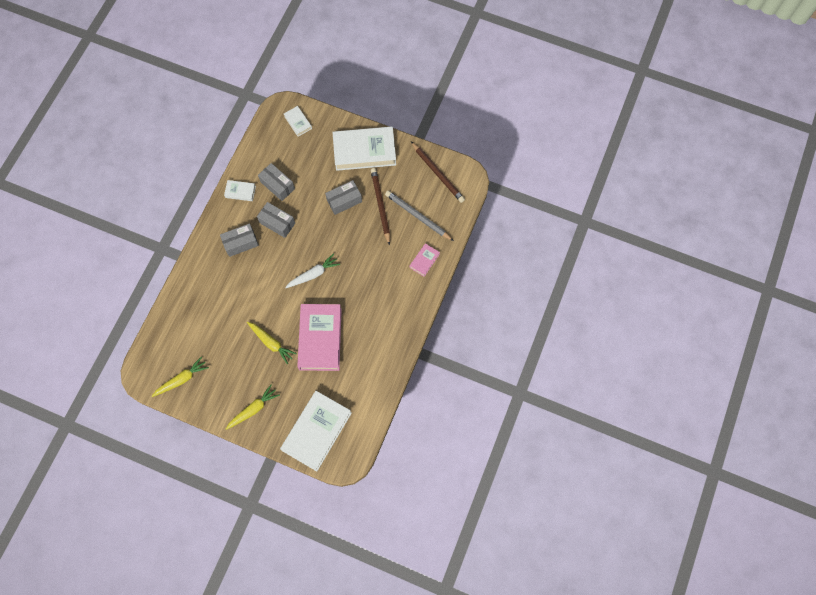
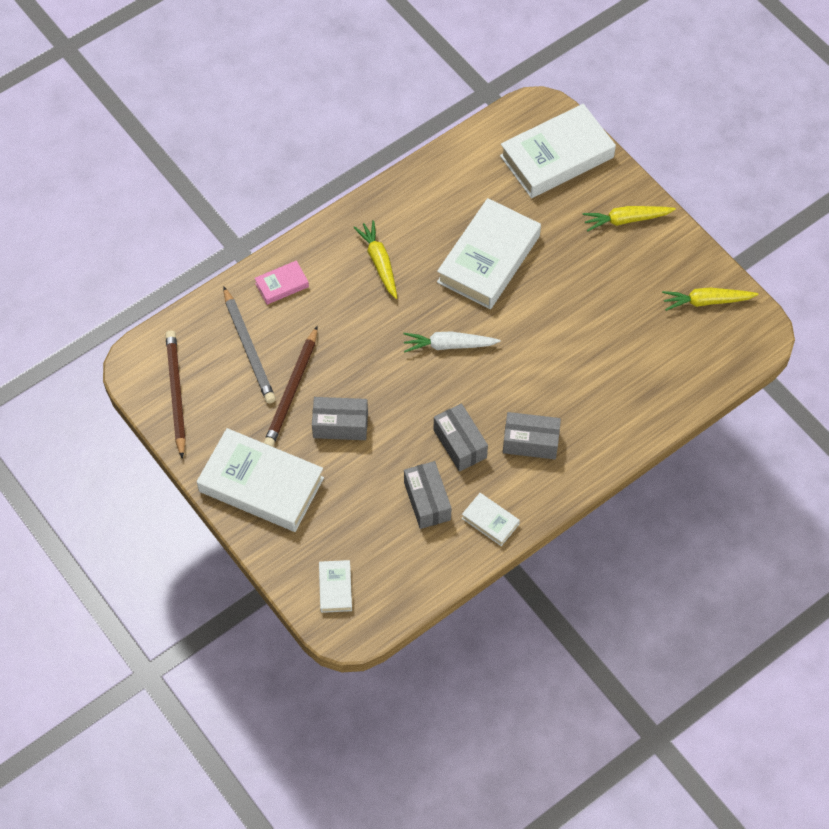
camera: 150 degrees left, 10 degrees down
yellow carrot [247,322,297,364] -> yellow carrot moved to [353,220,397,299]
pink book [297,304,342,371] -> white book [437,198,541,309]

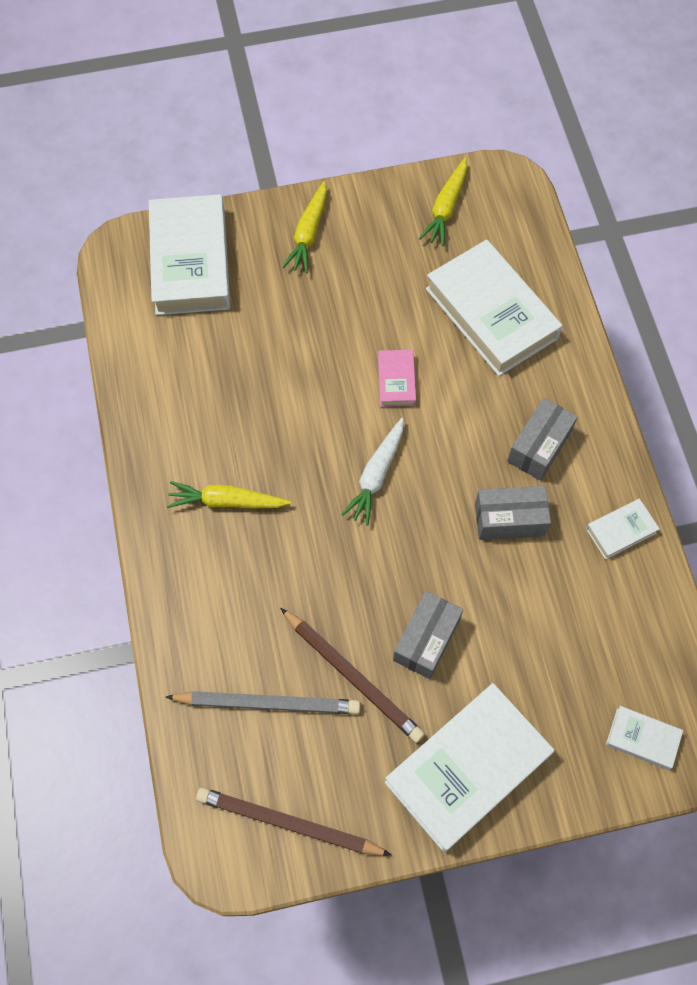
camera: 65 degrees left, 5 degrees up
pink book [254,260,309,305] -> pink book moved to [378,350,416,407]
grey box [404,461,452,529] -> none
white book [437,198,541,309] -> white book moved to [426,240,562,376]

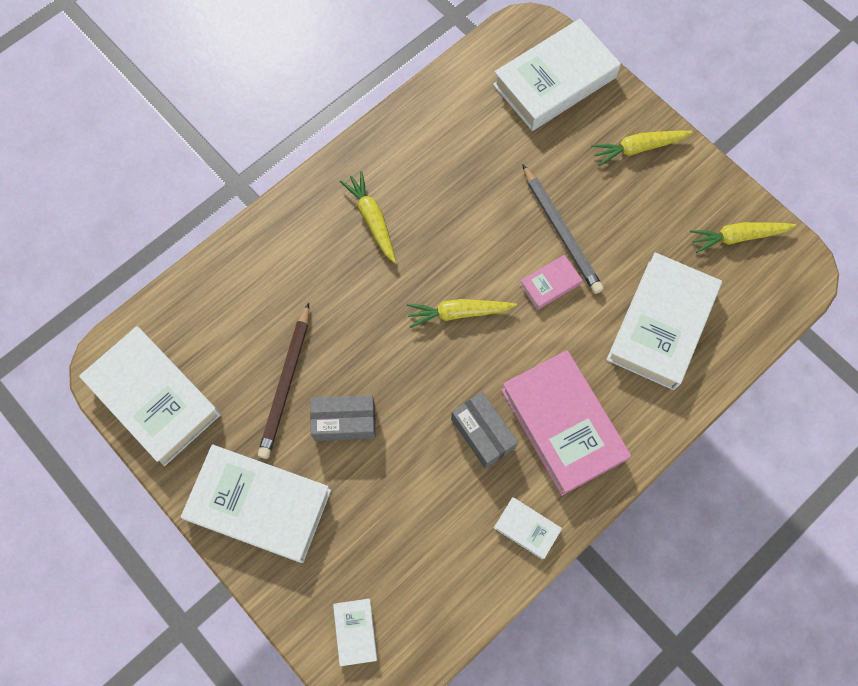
camera: 60 degrees right, 5 degrees up
grey pencil [166,691,360,714] -> grey pencil moved to [522,164,604,294]
brown pencil [196,787,392,856] -> white book [79,326,221,466]
white carrot [341,418,403,526] -> yellow carrot [407,299,517,328]
grey box [507,398,578,481] -> pink book [501,350,631,496]

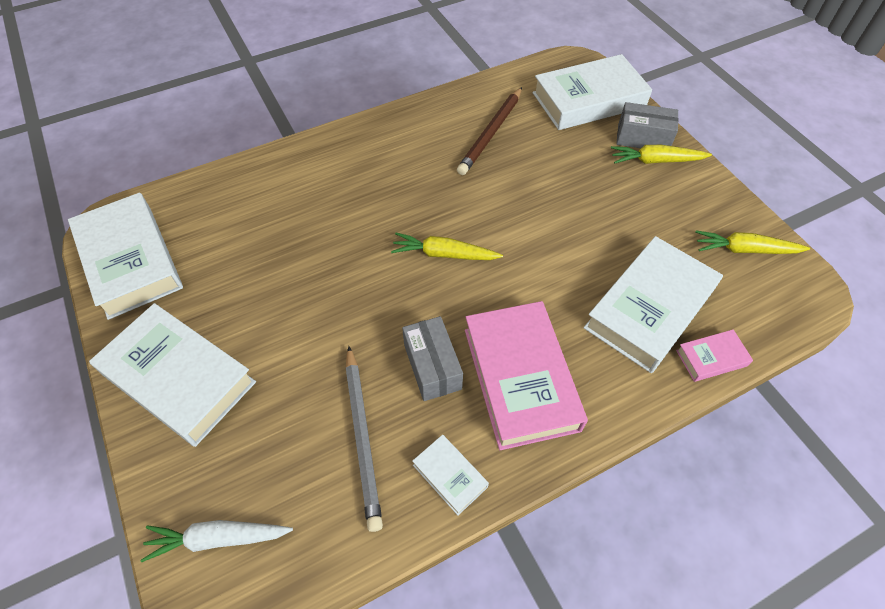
camera: 15 degrees right, 15 degrees down
brown pencil [258,303,309,459] -> brown pencil moved to [457,87,522,175]
grey box [310,395,376,441] -> grey box moved to [616,102,679,148]
white book [333,599,377,666] -> white carrot [141,520,293,562]
yellow carrot [340,171,396,263] -> none
pink book [520,255,583,310] -> pink book moved to [676,330,753,382]
grey pencil [522,164,604,294] -> grey pencil moved to [346,346,383,532]

